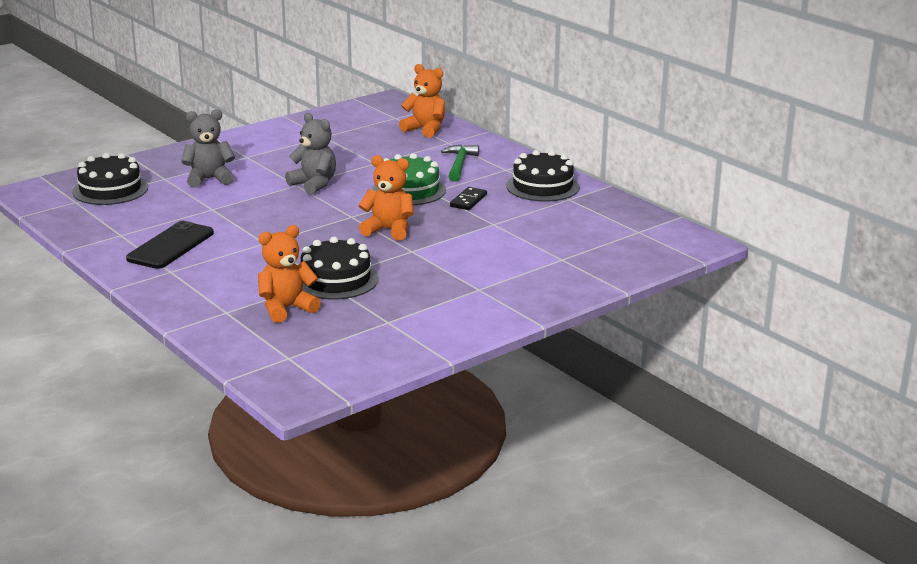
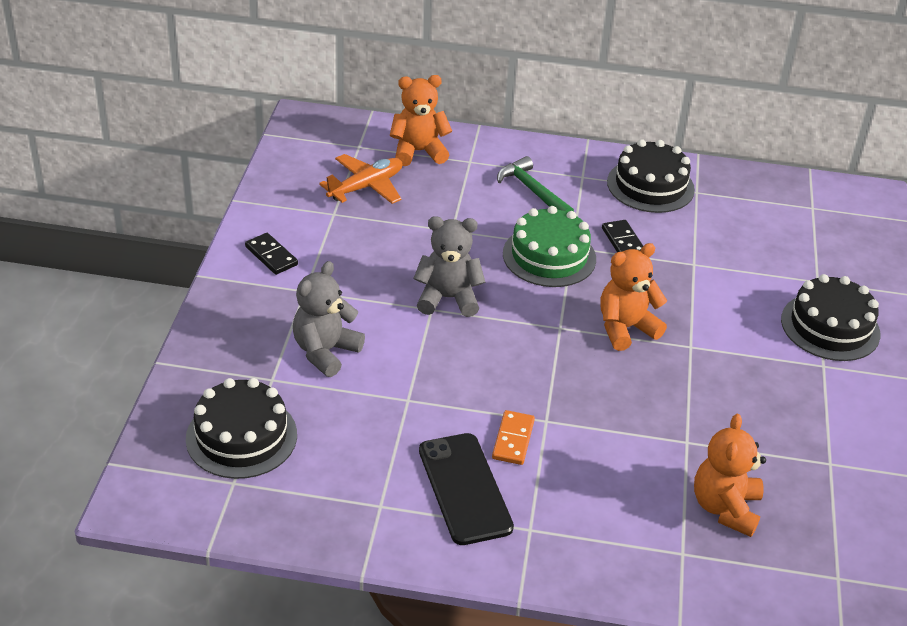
camera: 45 degrees left, 15 degrees up
black cake [301,237,378,299] -> black cake moved to [781,274,881,361]
none -> black domino [245,233,298,275]
none -> orange plane [319,154,403,204]
none -> orange domino [492,410,535,465]

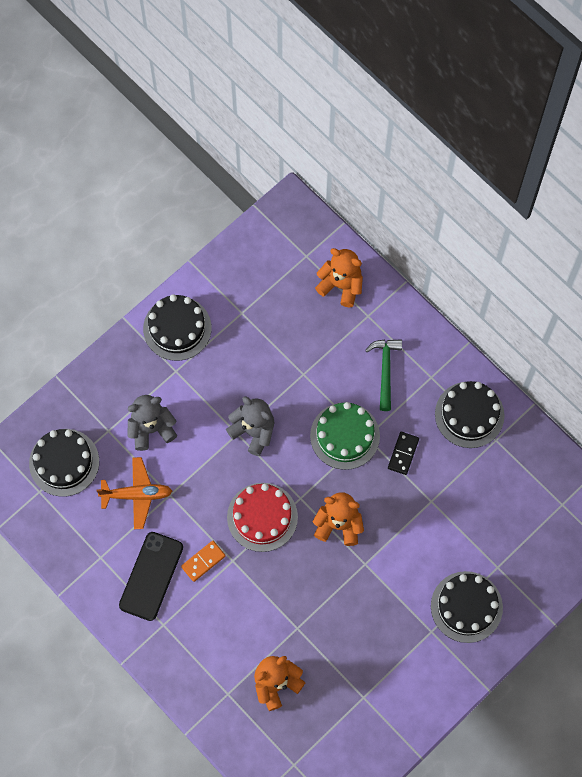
camera: 40 degrees right, 30 degrees up
black domino [245,233,298,275] -> black cake [143,294,212,361]
orange plane [319,154,403,204] -> orange plane moved to [96,457,172,529]
none -> red cake [227,483,298,552]

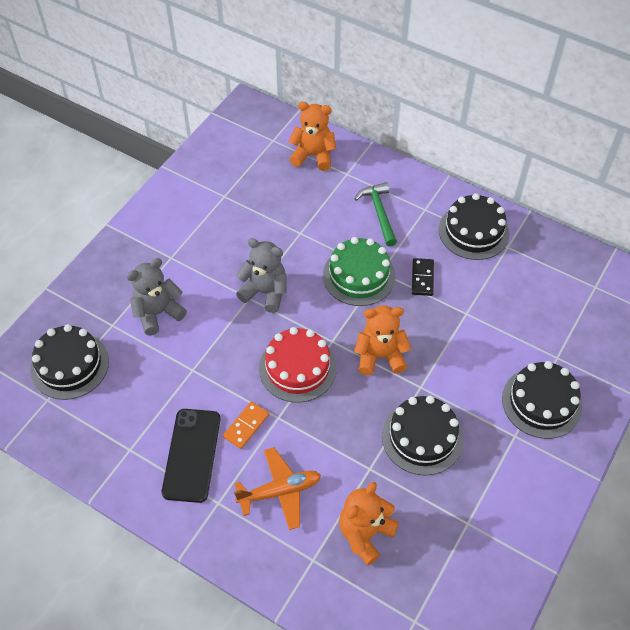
camera: 15 degrees left, 15 degrees down
orange plane [96,457,172,529] -> orange plane moved to [234,447,321,530]
black cake [143,294,212,361] -> black cake moved to [382,396,463,475]

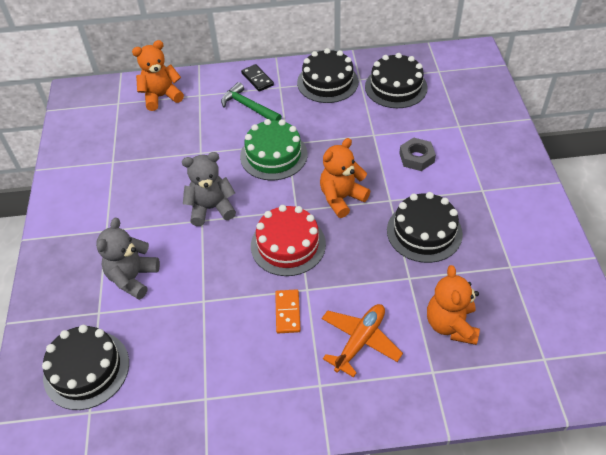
camera: 35 degrees left, 5 degrees down
black phone [162,409,220,503] -> none
black domino [412,258,434,296] -> black domino moved to [241,64,274,92]
black cake [502,361,583,439] -> black cake moved to [365,53,428,108]
none -> grey nut [399,137,436,171]

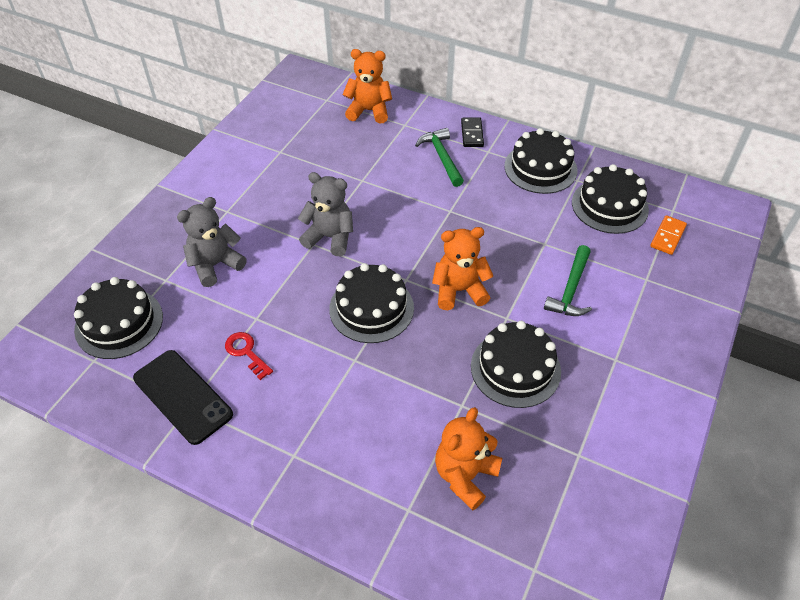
camera: 30 degrees right, 0 degrees up
green cake [240,119,307,181] -> none
red cake [251,205,326,276] -> black cake [329,263,414,343]
orange domino [275,289,301,334] -> orange domino moved to [650,215,687,255]
orange plane [322,304,403,378] -> none
grey nut [399,137,436,171] -> green hammer [544,245,592,316]
none -> black phone [133,350,233,445]
none -> red key [225,332,273,380]

